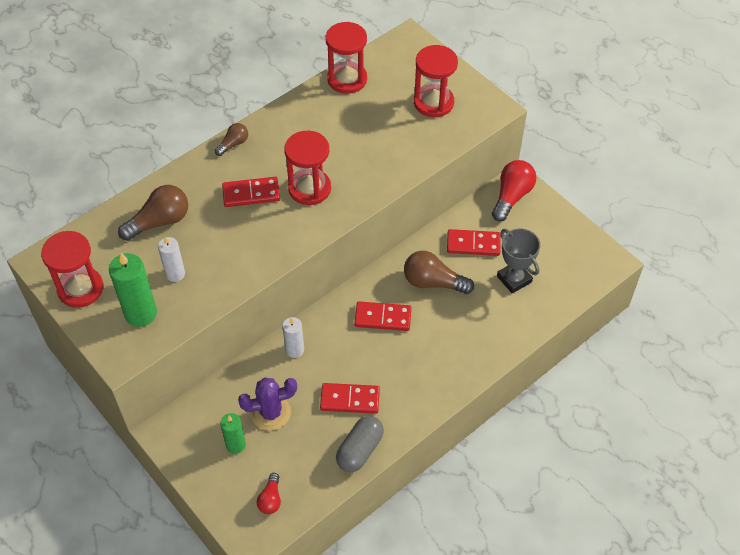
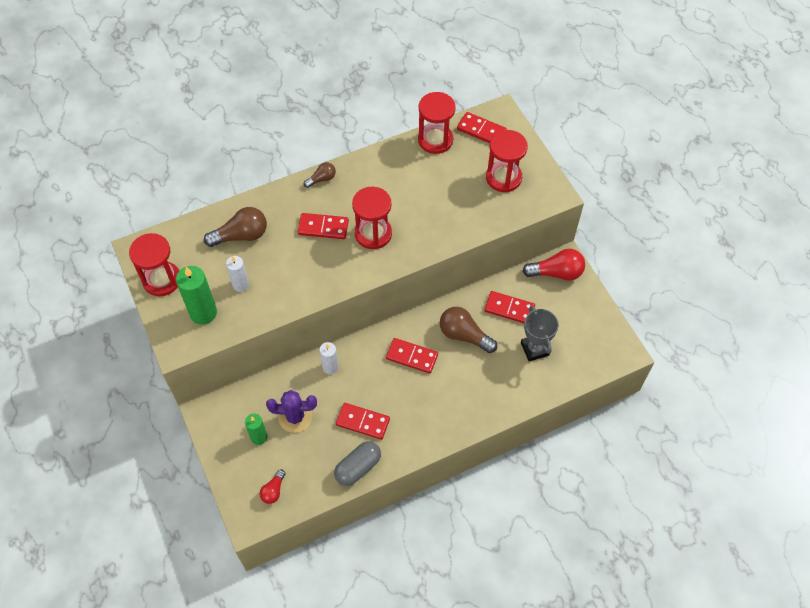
camera: 15 degrees right, 5 degrees up
red light bulb [492,160,536,222] -> red light bulb turned 45 degrees clockwise [523,249,585,281]
none -> red domino [457,112,507,143]

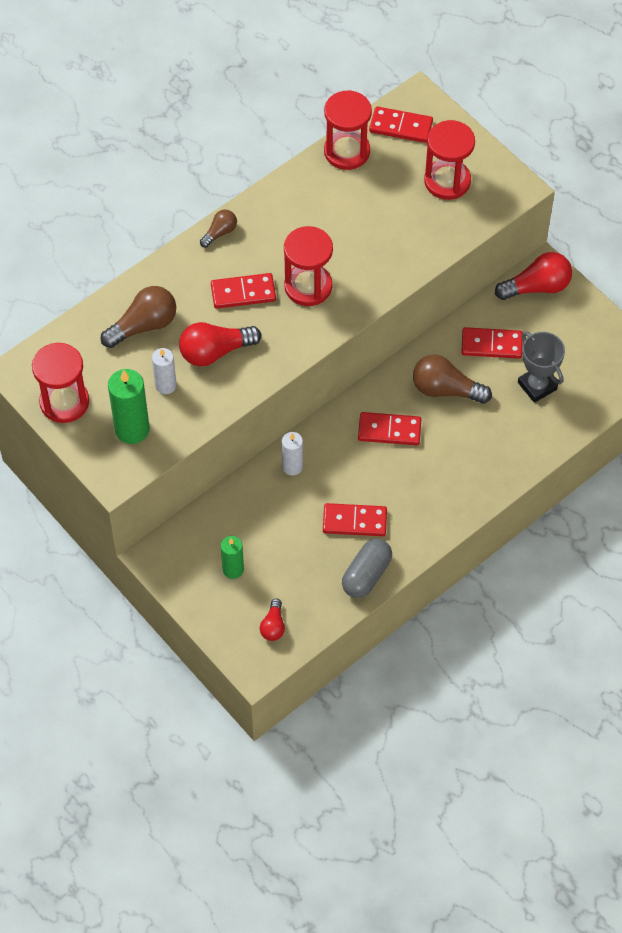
camera: 15 degrees left, 0 degrees up
purple cactus [266,390,317,433] -> none
none -> red light bulb [179,322,261,367]

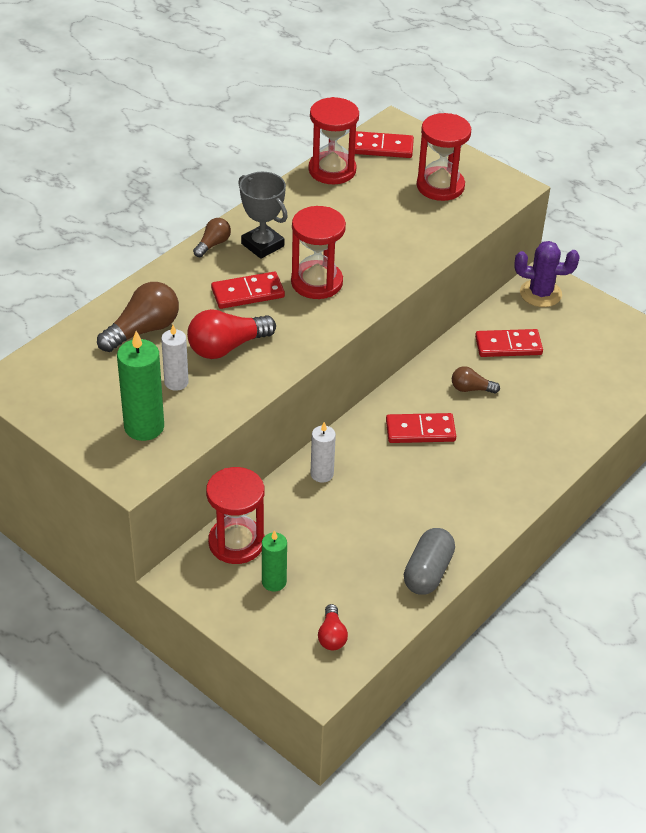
camera: 10 degrees left, 15 degrees down
red hourglass [32,343,89,423] -> red hourglass moved to [206,467,265,564]
red domino [323,503,387,536] -> none
brown light bulb [413,355,492,404] -> brown light bulb [452,366,500,394], size x0.56
red light bulb [495,252,572,300] -> purple cactus [514,241,579,307]
grey trophy [518,331,565,403] -> grey trophy moved to [238,172,288,259]

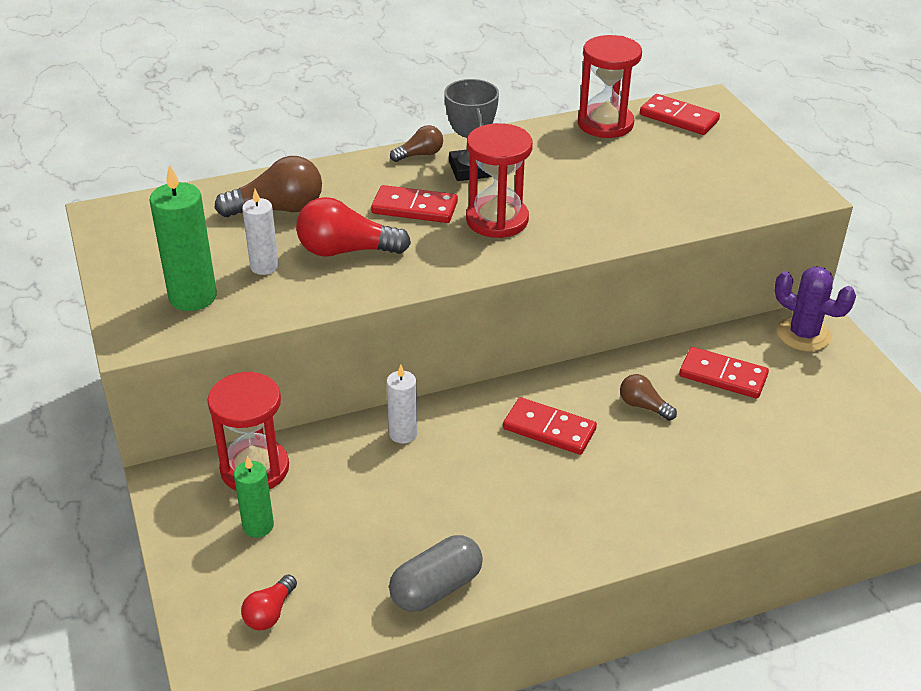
camera: 30 degrees right, 5 degrees down
red hourglass [417,113,471,201] -> none

